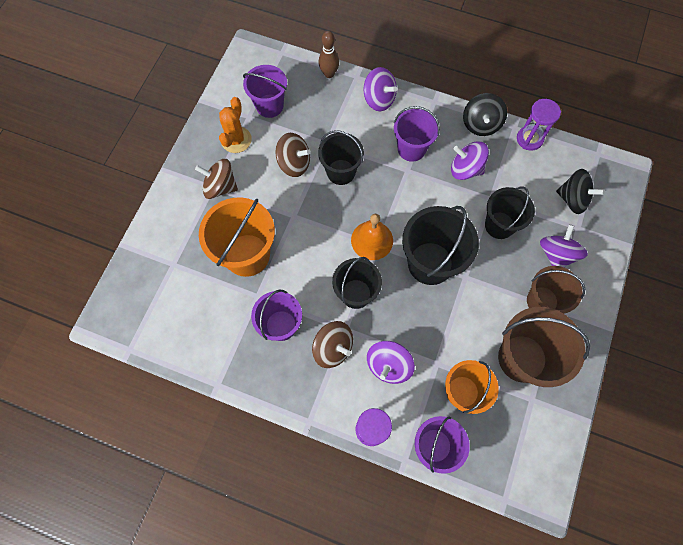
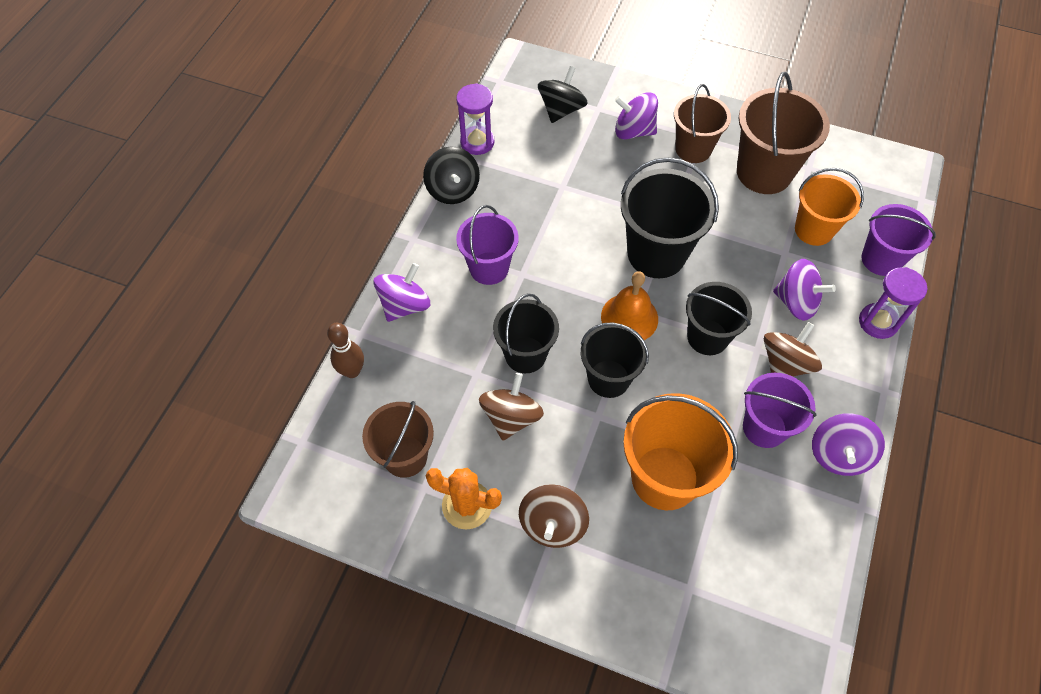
camera: 90 degrees left, 10 degrees down
purple bucket [243,65,287,118] -> brown bucket [362,401,434,478]
purple spinning top [451,141,489,180] -> purple spinning top moved to [812,413,885,476]
black spinning top [463,93,507,136] -> black spinning top turned 60 degrees clockwise [423,147,480,204]
black bucket [485,187,535,239] -> black bucket moved to [581,322,649,398]

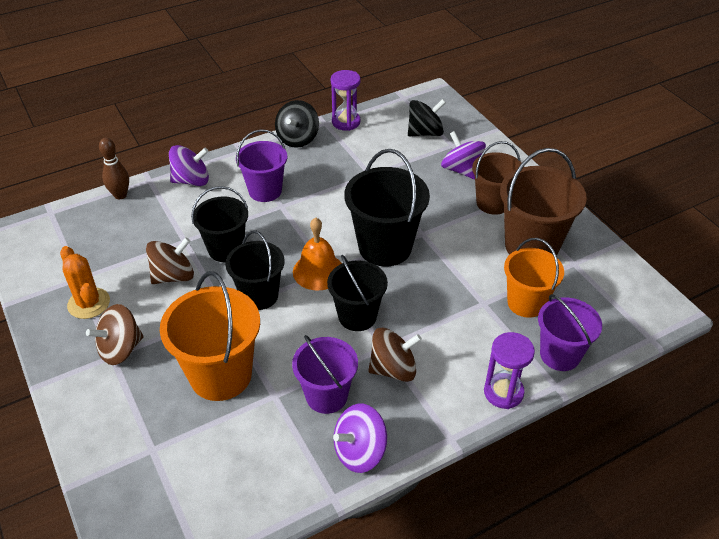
camera: 40 degrees right, 15 degrees down
brown bucket [362,401,434,478] -> none
purple spinning top [773,259,836,321] -> none

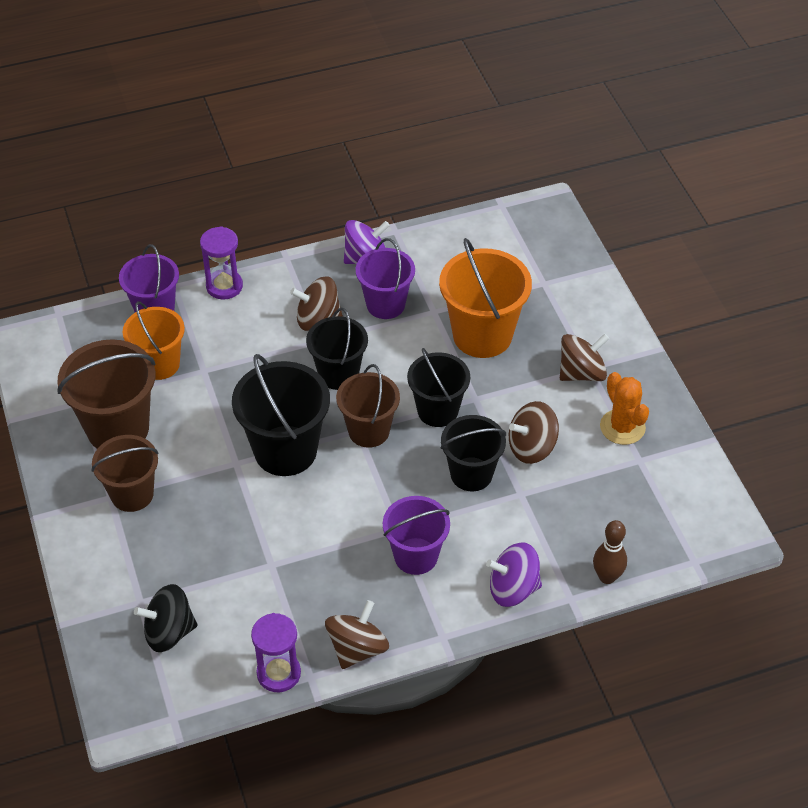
camera: 170 degrees left, 5 degrees up
black spinning top [275,100,319,148] -> brown spinning top [325,600,389,669]
orange bell [293,217,342,291] -> brown bucket [336,364,400,448]
purple spinning top [441,131,486,179] -> none

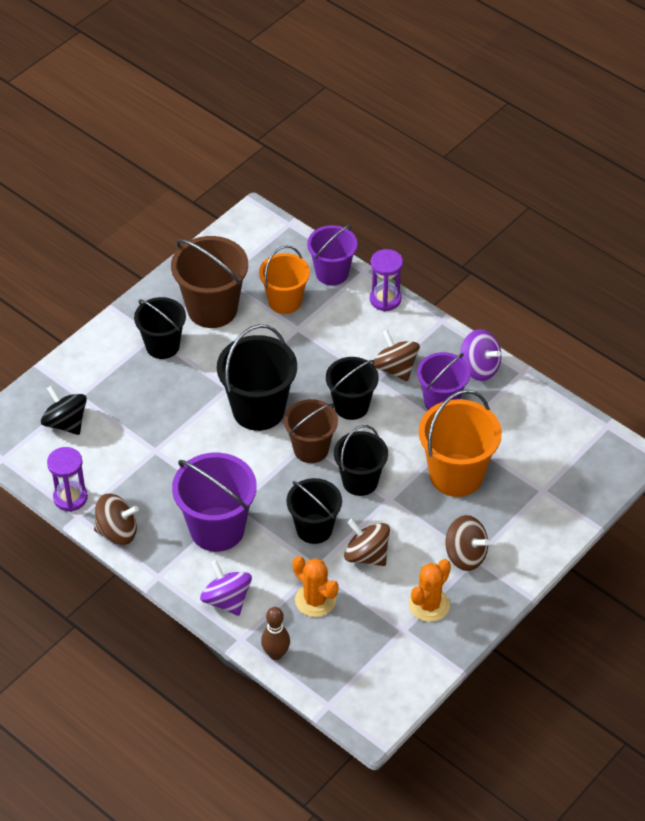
camera: 60 degrees right, 0 degrees up
brown bucket [91,435,159,512] -> black bucket [134,297,186,359]
purple bucket [383,496,450,575] -> purple bucket [172,453,257,552], size x1.51
none -> orange cactus [292,556,339,617]

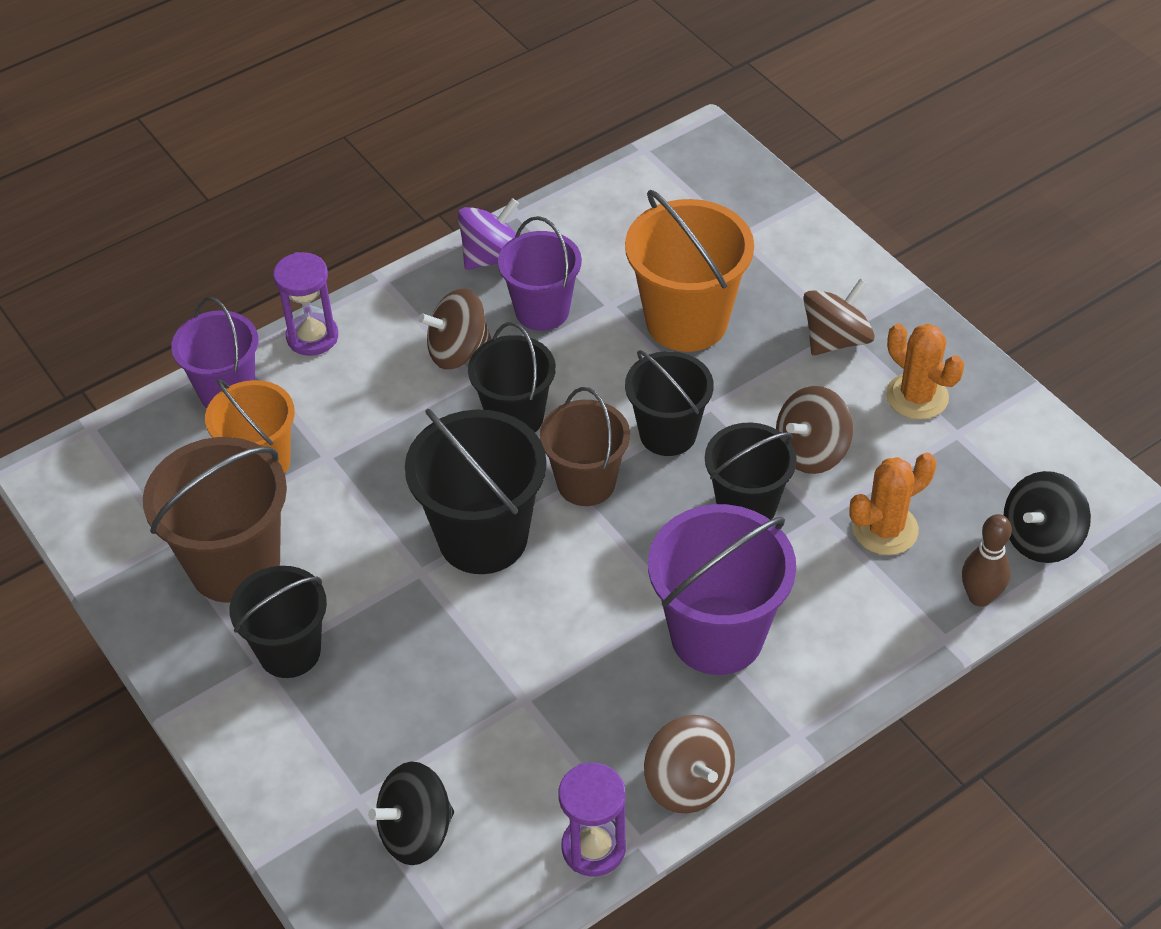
camera: 75 degrees left, 0 degrees up
brown spinning top [94,494,139,545] -> brown spinning top turned 135 degrees clockwise [644,715,735,813]
purple spinning top [200,560,252,616] -> none
none -> black spinning top [1004,471,1091,563]

